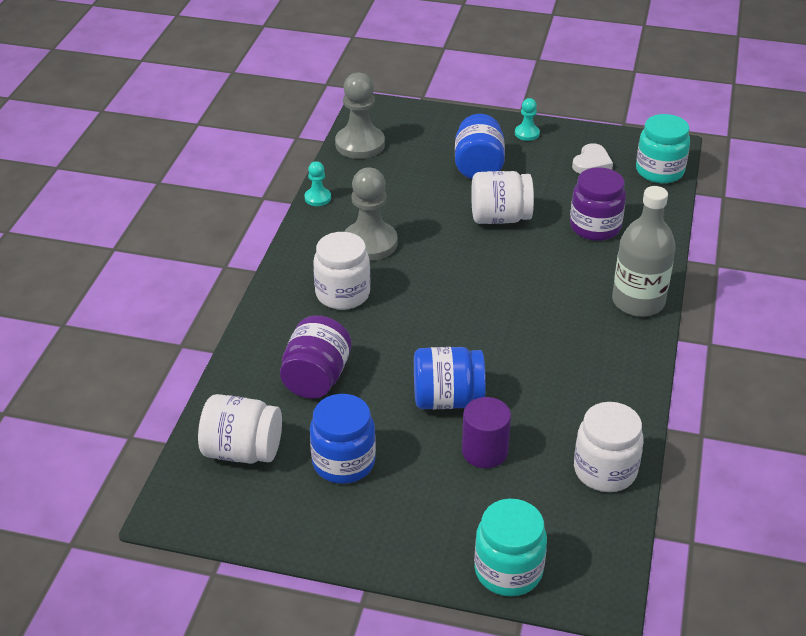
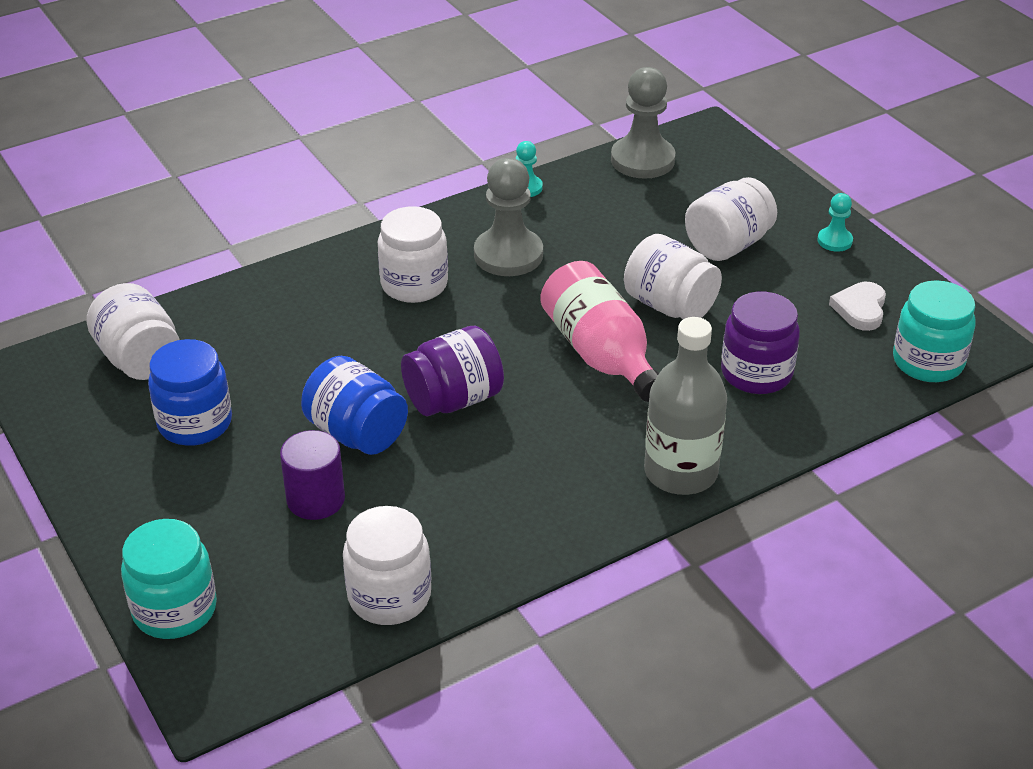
camera: 45 degrees right, 0 degrees up
purple jar [280,316,352,398] -> purple jar moved to [401,326,504,416]
blue jar [455,114,505,179] -> white jar [685,177,777,261]
white heart [572,143,613,174] -> white heart turned 120 degrees clockwise [829,282,886,331]
none -> pink bottle [540,261,659,402]

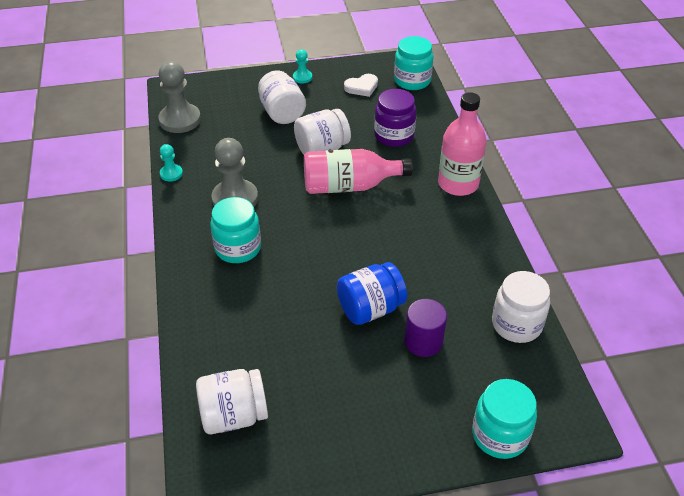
camera: 70 degrees left, 5 degrees up
blue jar [148,339,232,446] -> none
white jar [378,206,448,303] -> turquoise jar [210,197,261,263]
purple jar [401,326,504,416] -> none
grey bottle [644,317,727,495] -> pink bottle [438,92,487,196]
white heart [829,282,886,331] -> white heart turned 60 degrees counterclockwise [344,74,378,97]

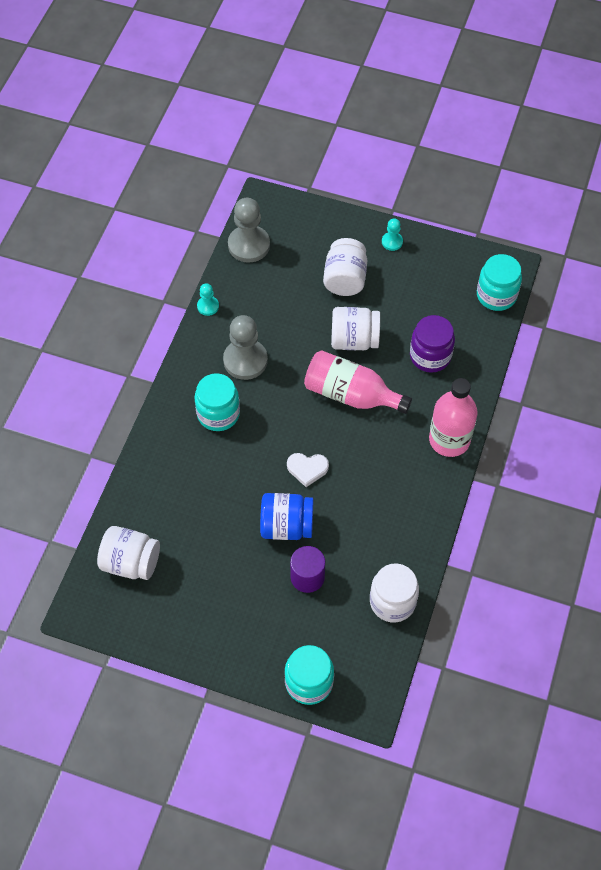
camera: 30 degrees right, 15 degrees up
white heart [344,74,378,97] -> white heart moved to [287,453,329,487]

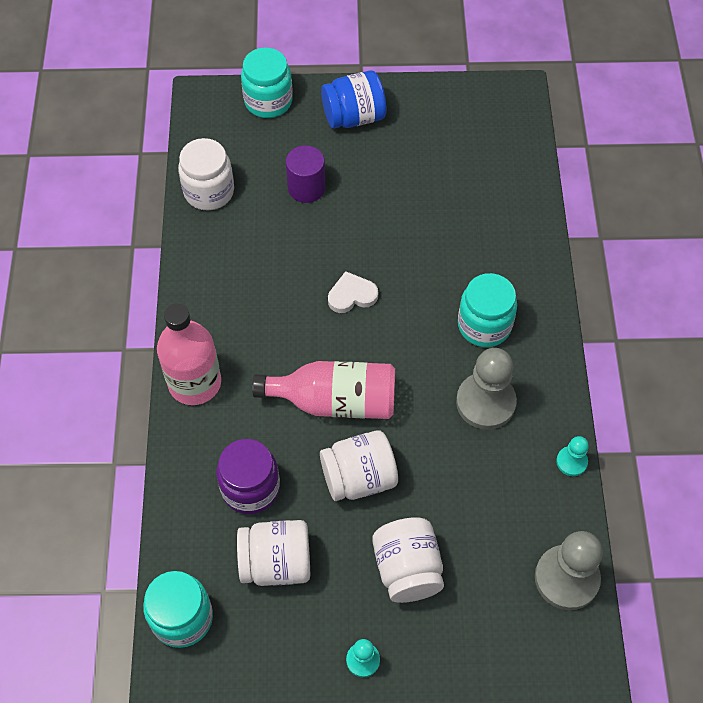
camera: 160 degrees right, 0 degrees up
white jar [97,526,160,580] -> white jar moved to [237,520,310,586]
blue jar [260,493,313,540] -> blue jar moved to [321,70,387,129]

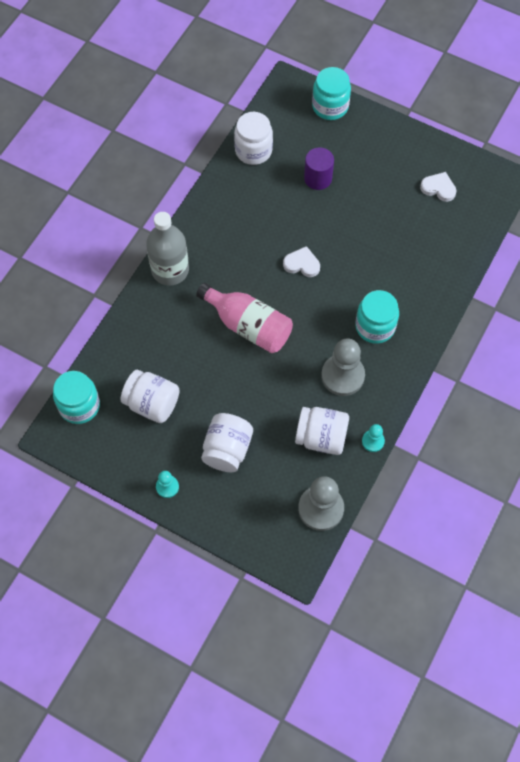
camera: 30 degrees right, 5 degrees up
pink bottle [157,304,221,405] -> grey bottle [146,212,189,286]
purple jar [216,439,280,514] -> none
white jar [320,431,398,501] -> white jar moved to [295,407,349,455]
blue jar [321,70,387,129] -> none
none -> white heart [420,172,457,202]

